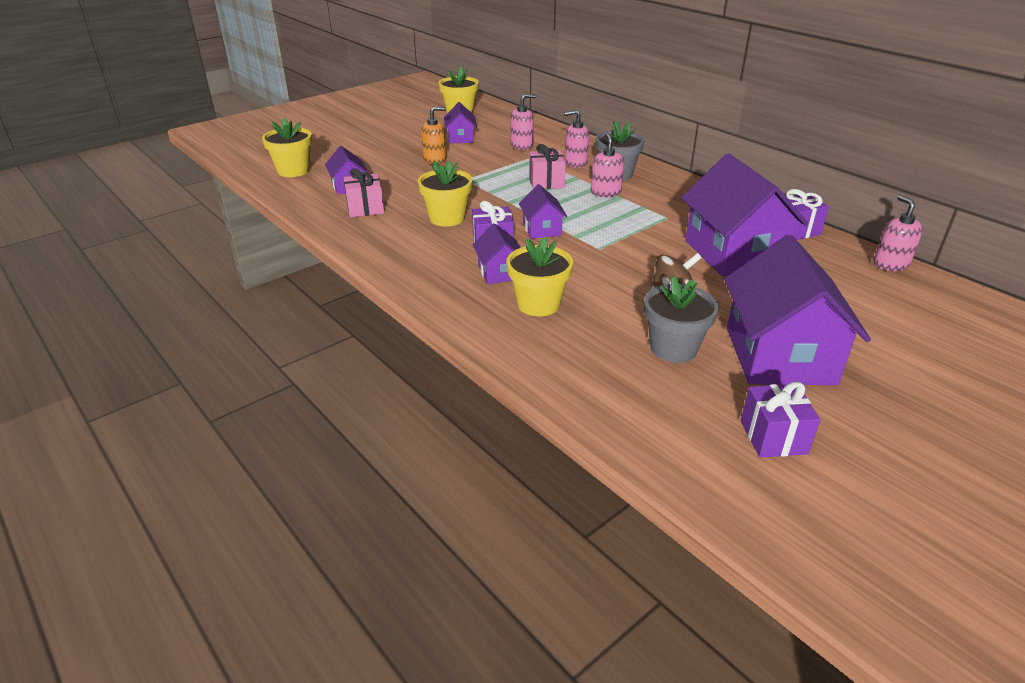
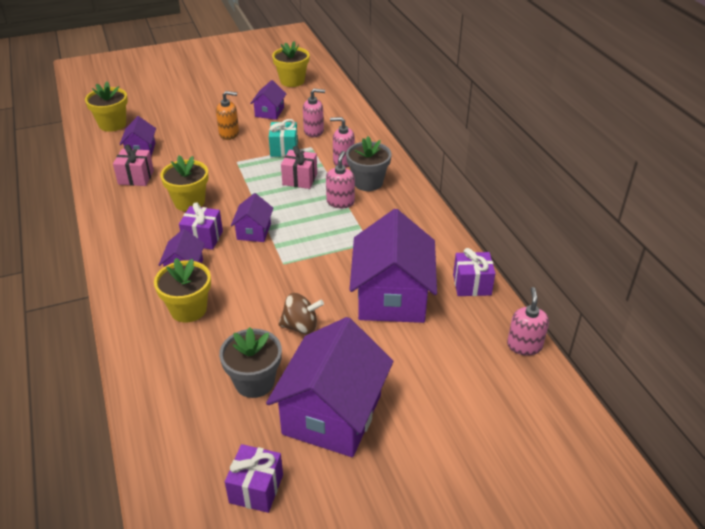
camera: 20 degrees right, 5 degrees up
none -> turquoise gift [269,119,298,157]

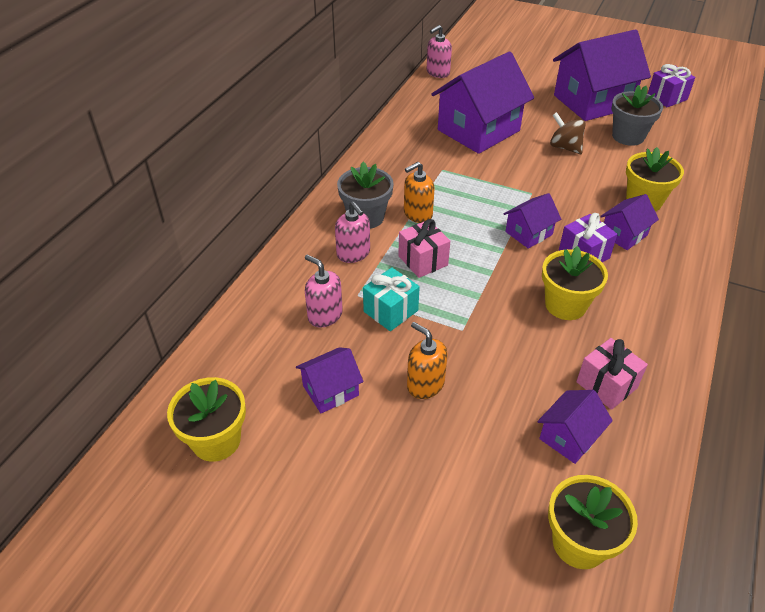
camera: 135 degrees left, 5 degrees up
pink soap dispenser [326,151,355,208] -> orange soap dispenser [404,162,435,223]
purple gift [453,248,495,296] -> none

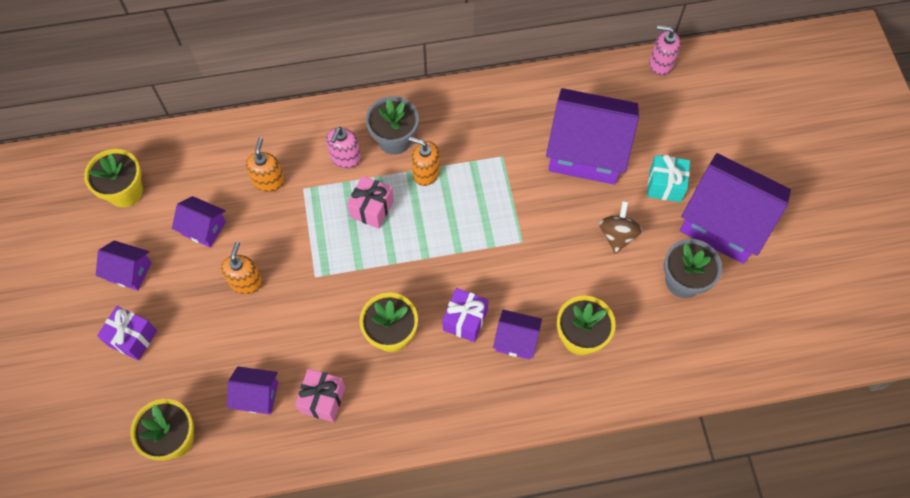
camera: 55 degrees right, 20 degrees up
pink soap dispenser [305,254,343,327] -> orange soap dispenser [246,137,284,192]
turquoise gift [363,267,420,331] -> turquoise gift moved to [647,154,690,202]
purple house [504,193,561,249] -> purple house moved to [96,240,152,291]
purple gift [648,64,695,107] -> purple gift moved to [97,306,157,361]

